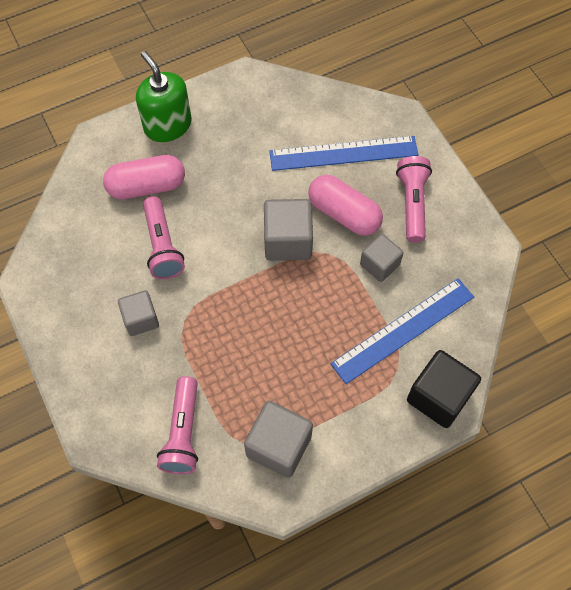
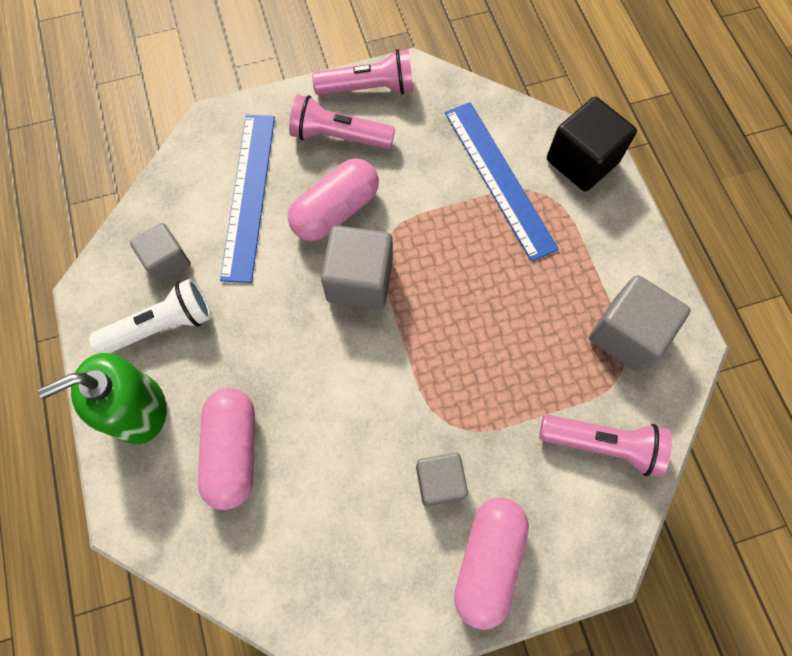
camera: 80 degrees left, 5 degrees up
pink flashlight [143,196,185,279] -> pink flashlight moved to [312,49,413,95]
grey cube [360,234,403,282] -> grey cube moved to [130,223,191,284]
none -> white flashlight [89,278,211,354]
none -> pink capsule [454,497,529,630]

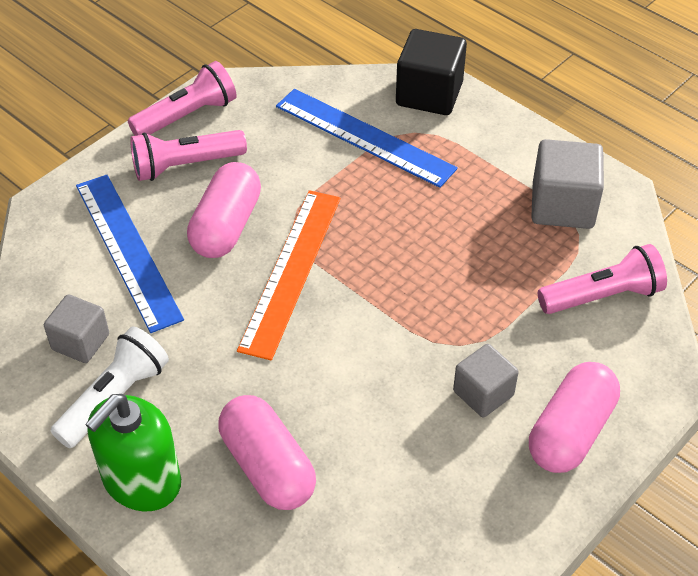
camera: 30 degrees left, 20 degrees down
grey cube [321,226,393,310] -> orange ruler [237,190,340,361]
pink capsule [454,497,529,630] -> pink capsule turned 45 degrees clockwise [529,362,620,473]

